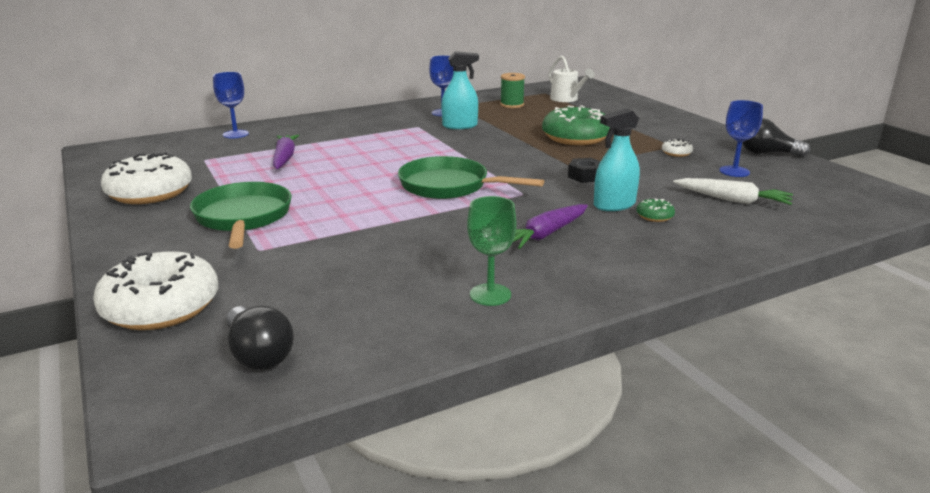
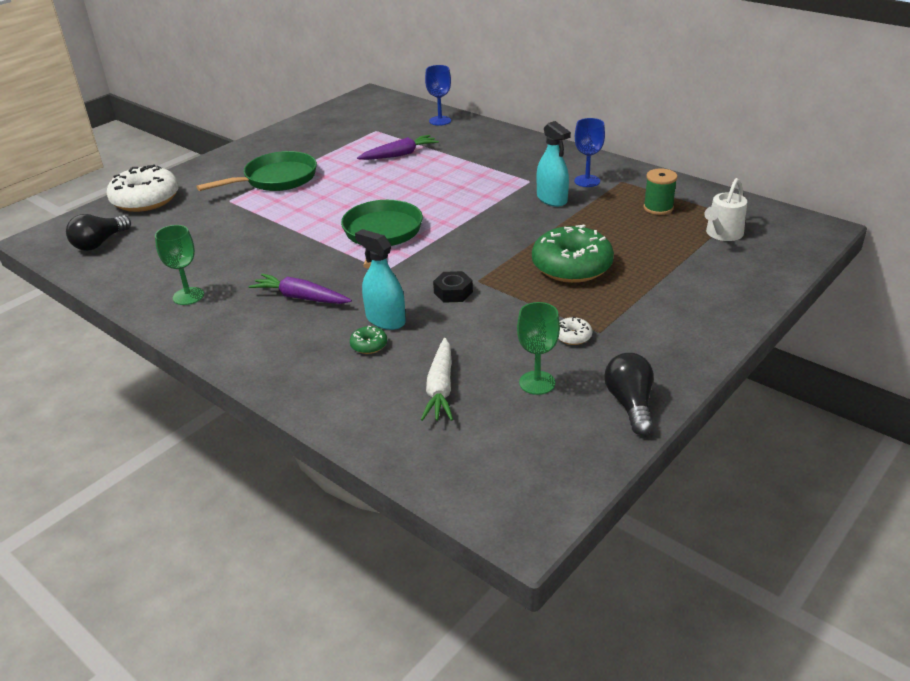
camera: 70 degrees right, 10 degrees up
white donut [101,152,192,204] -> none
blue goblet [719,100,763,177] -> green goblet [517,302,560,395]

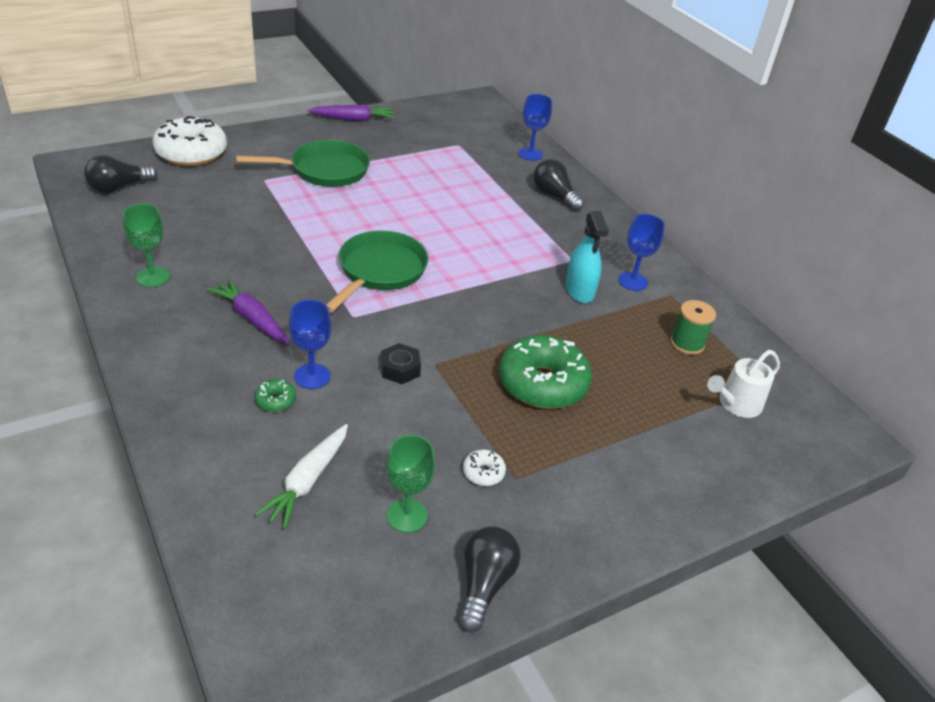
camera: 15 degrees right, 5 degrees up
turquoise spray bottle [355,229,406,330] -> blue goblet [289,300,332,389]
purple carrot [357,135,439,160] -> purple carrot moved to [307,104,395,121]
none -> black light bulb [533,159,584,211]

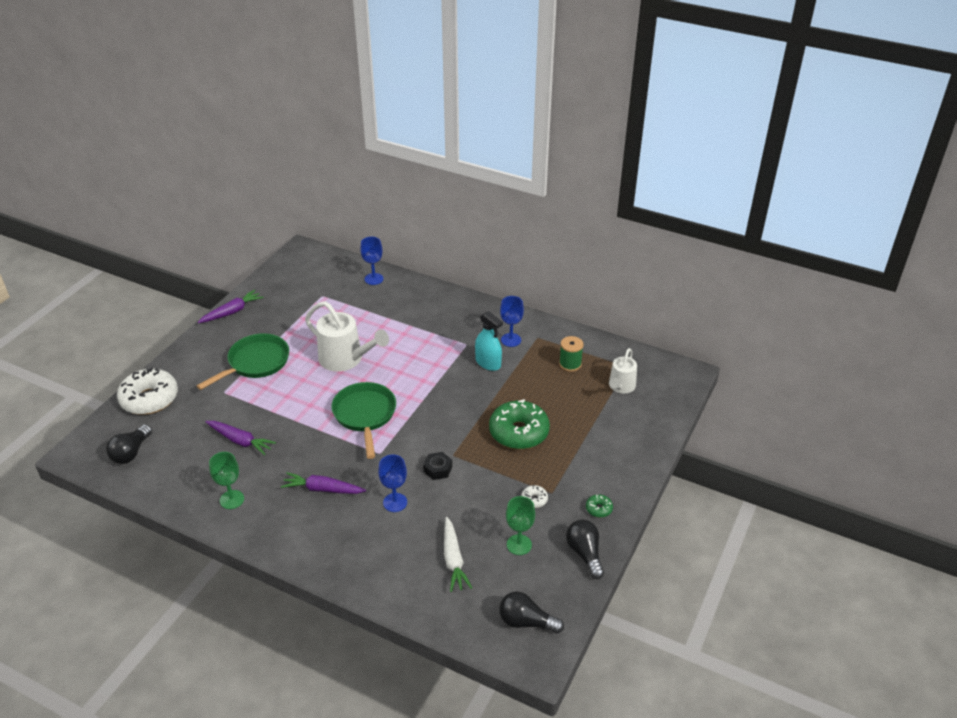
camera: 30 degrees left, 0 degrees up
green donut [254,379,296,412] -> green donut moved to [586,494,613,517]
black light bulb [533,159,584,211] -> black light bulb moved to [499,592,564,634]
none -> purple carrot [206,421,276,455]
none -> white watering can [305,301,389,372]

